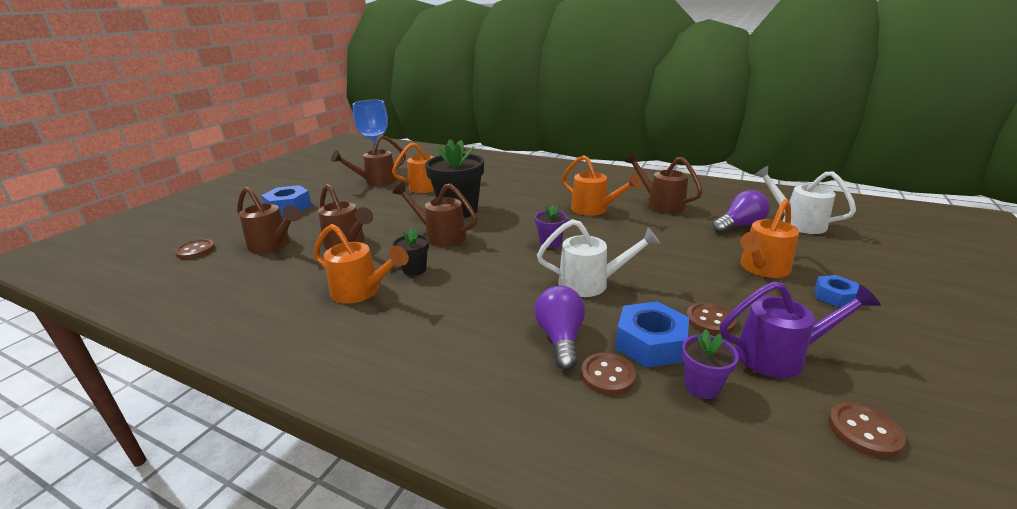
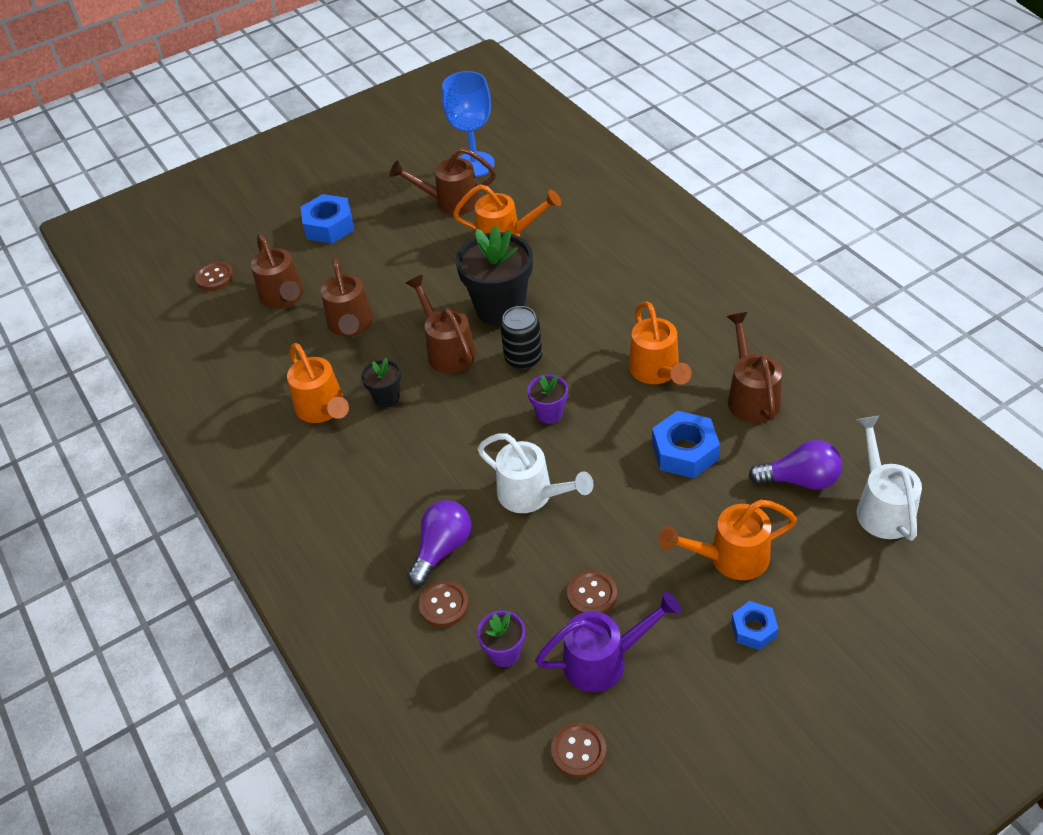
camera: 35 degrees right, 20 degrees up
blue nut [616,301,689,368] -> blue nut moved to [652,411,720,478]
purple watering can [720,281,881,378] -> purple watering can turned 45 degrees counterclockwise [535,592,681,692]
none -> black can [500,306,542,370]

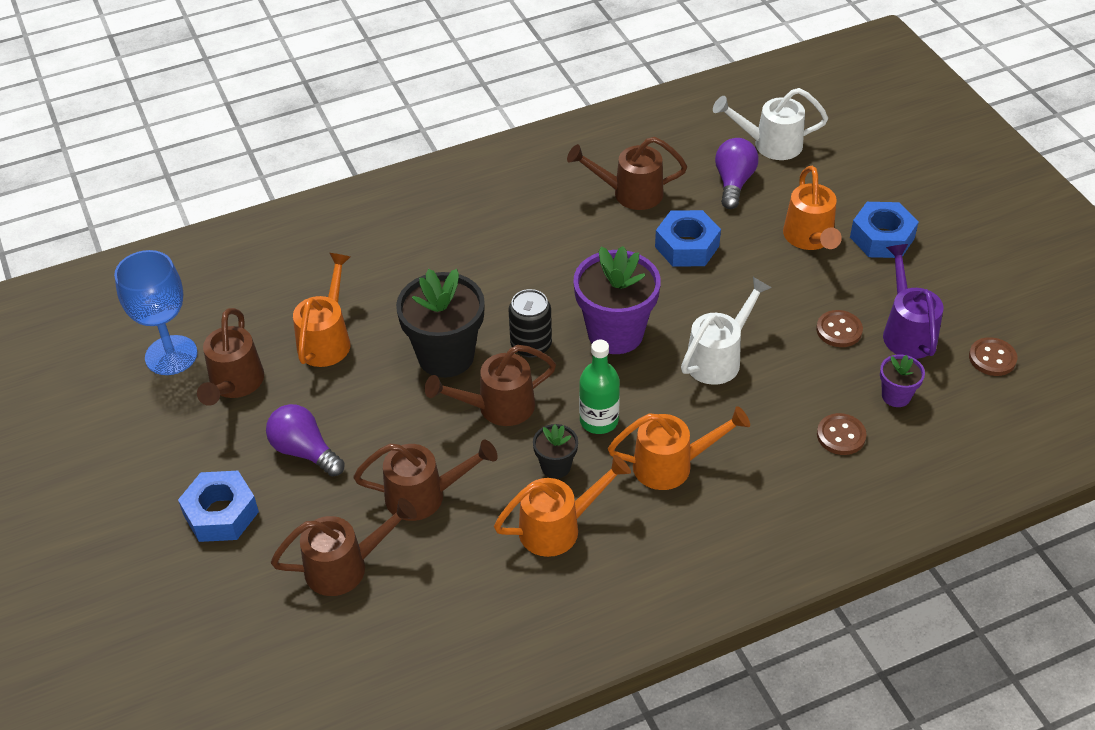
camera: 85 degrees left, 0 degrees up
brown button [195,261,234,291] -> none
purple light bulb [407,500,471,586] -> purple light bulb moved to [266,404,345,476]
purple flower pot [527,375,568,424] -> purple flower pot [573,246,661,354], size x2.03
orange watering can [629,302,692,385] -> orange watering can moved to [608,406,750,490]
blue nut [731,601,778,650] -> blue nut [850,202,919,258], size x1.67
none -> green bottle [579,340,620,434]

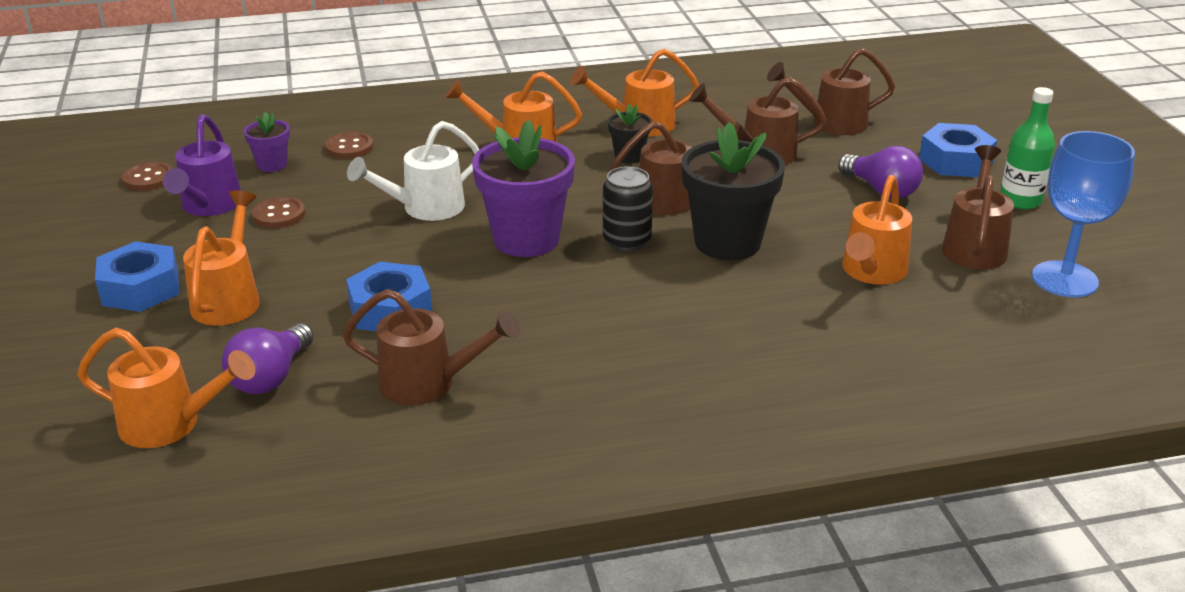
camera: 170 degrees left, 15 degrees down
green bottle [579,340,620,434] -> green bottle moved to [1000,87,1055,210]
white watering can [713,88,828,160] -> orange watering can [77,328,255,448]

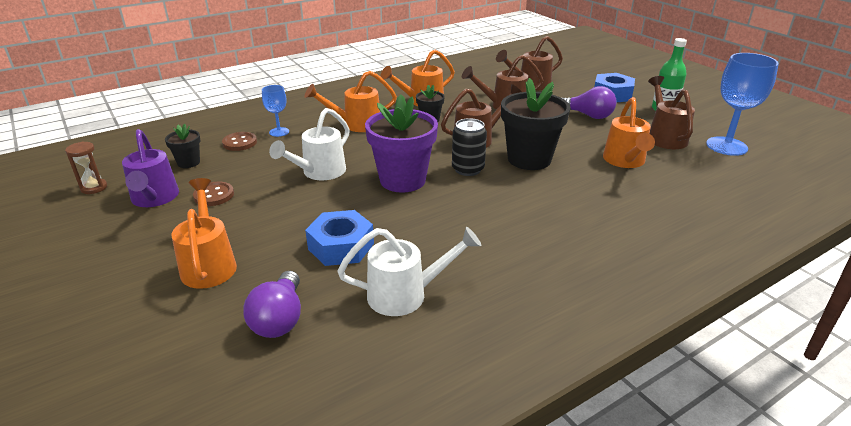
camera: 20 degrees left, 0 degrees up
orange watering can [77,328,255,448] -> none
blue nut [95,241,179,312] -> none
brown button [122,162,173,191] -> brown hourglass [65,141,107,194]
purple flower pot [244,112,290,172] -> black flower pot [165,124,200,168]
brown watering can [342,289,520,405] -> white watering can [337,227,481,316]
none -> blue goblet [262,85,289,137]

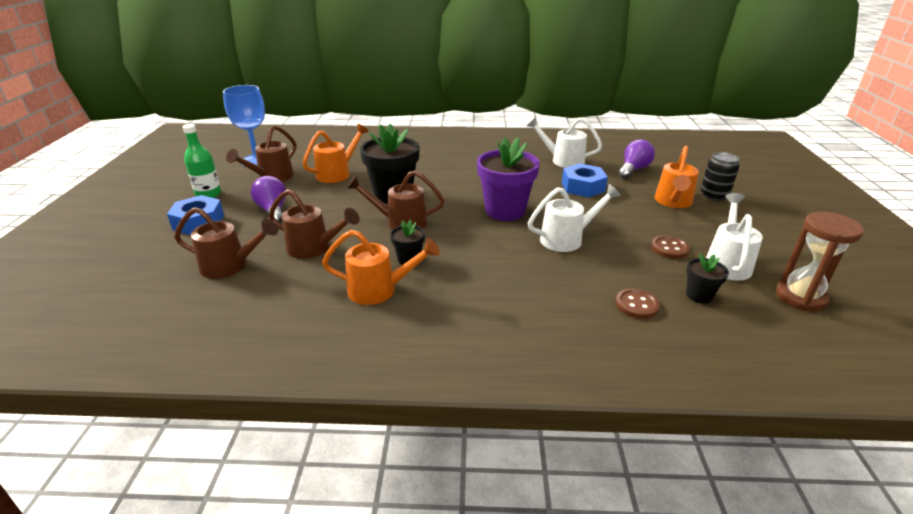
camera: 145 degrees left, 0 degrees up
brown hourglass [65,141,107,194] -> brown hourglass [776,212,864,311], size x1.73
purple watering can [122,129,179,207] -> white watering can [706,193,763,281]
blue goblet [262,85,289,137] -> none
orange watering can [305,71,397,132] -> none
black can [452,118,487,176] -> black can moved to [700,152,740,201]

